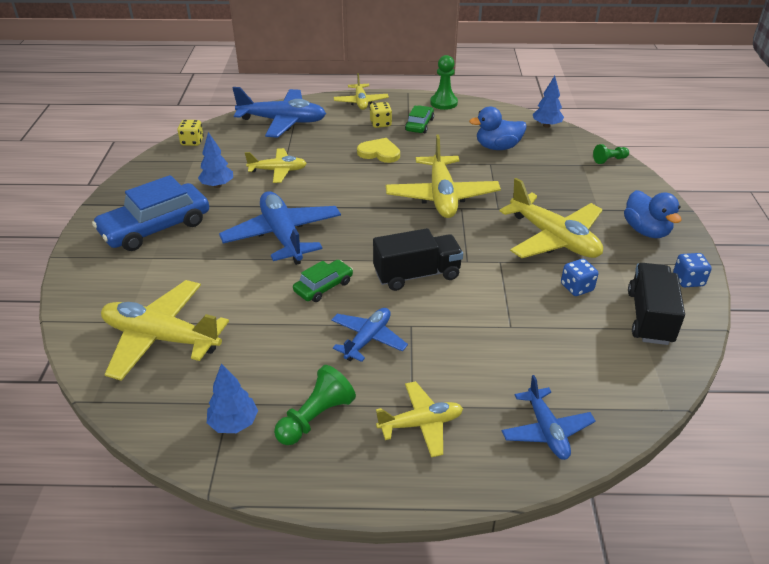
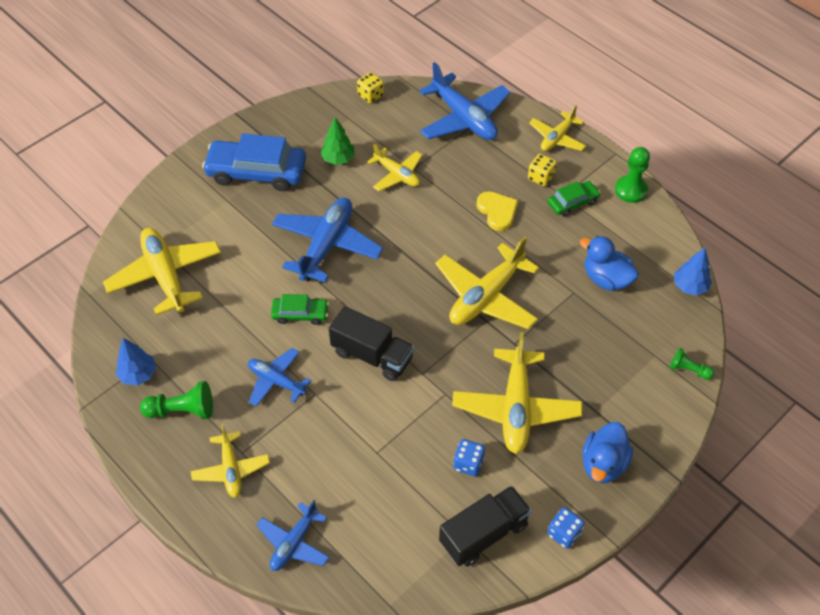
camera: 45 degrees right, 15 degrees up
blue tree [198,132,233,188] -> green tree [321,117,355,165]
blue plane [331,308,408,362] -> blue plane turned 135 degrees counterclockwise [248,348,311,407]
yellow plane [376,381,463,457] -> yellow plane turned 45 degrees clockwise [191,424,270,498]

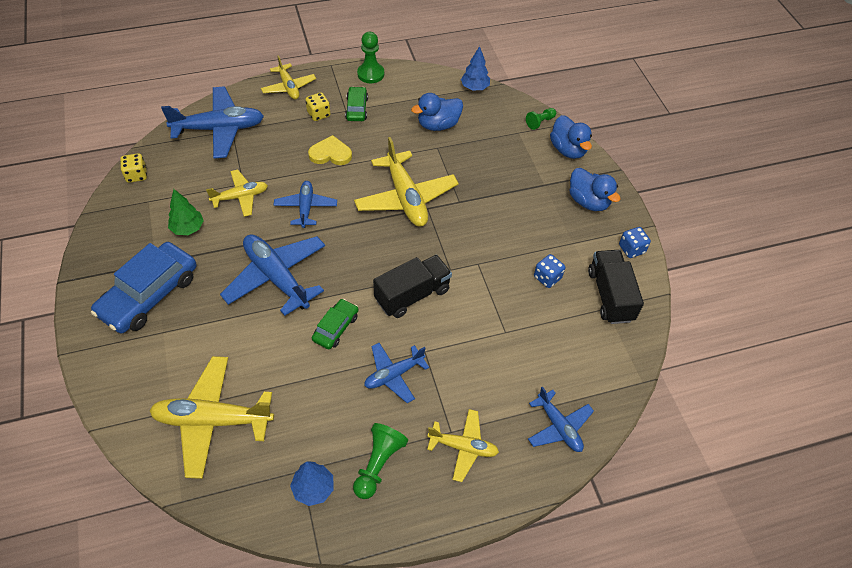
camera: 65 degrees left, 0 degrees up
yellow plane [452,332,582,454] -> none
none -> blue plane [274,181,337,228]
none -> blue duck [550,115,592,159]

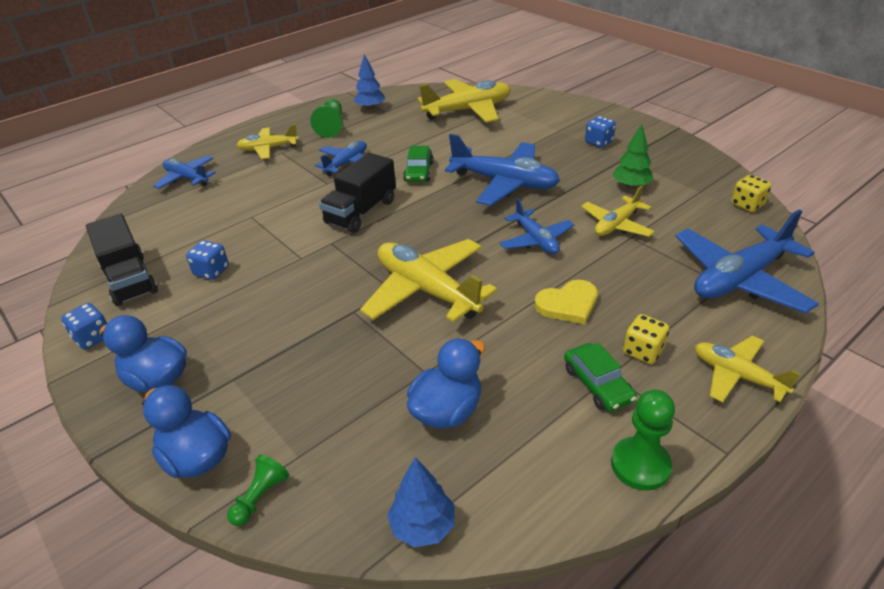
camera: 160 degrees right, 15 degrees down
blue car [91,242,197,333] -> blue dice [585,116,616,148]

